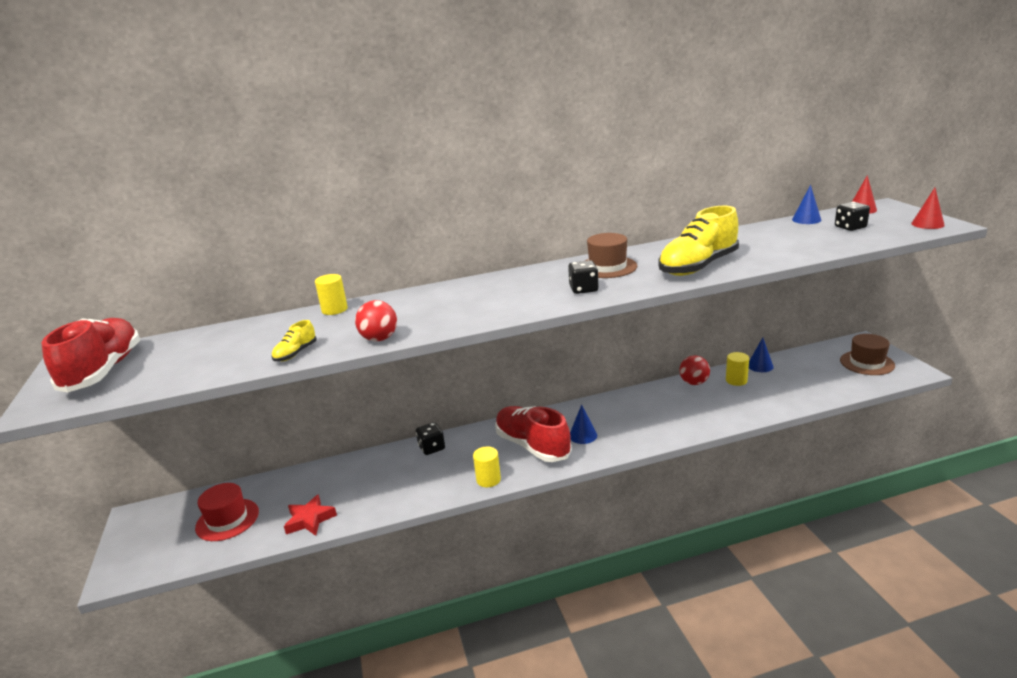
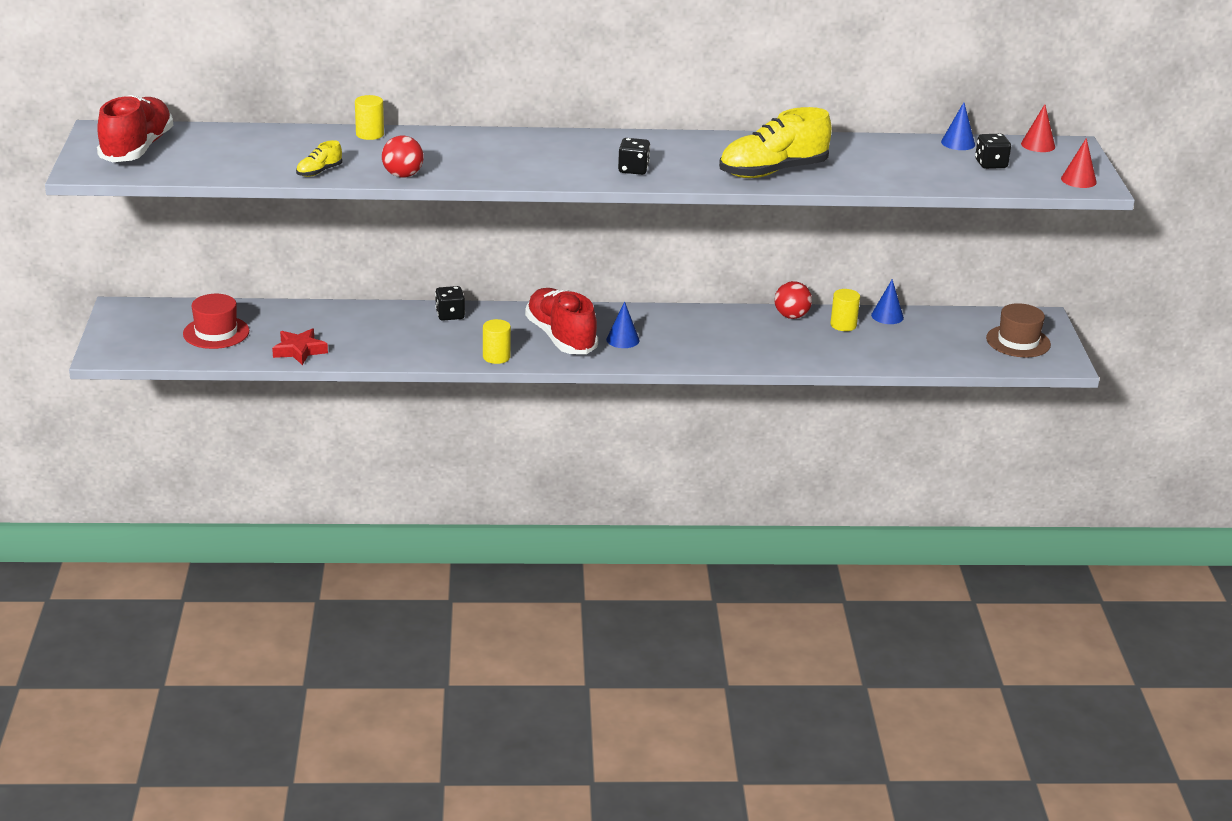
camera: 10 degrees right, 5 degrees up
brown hat [585,233,637,278] -> none

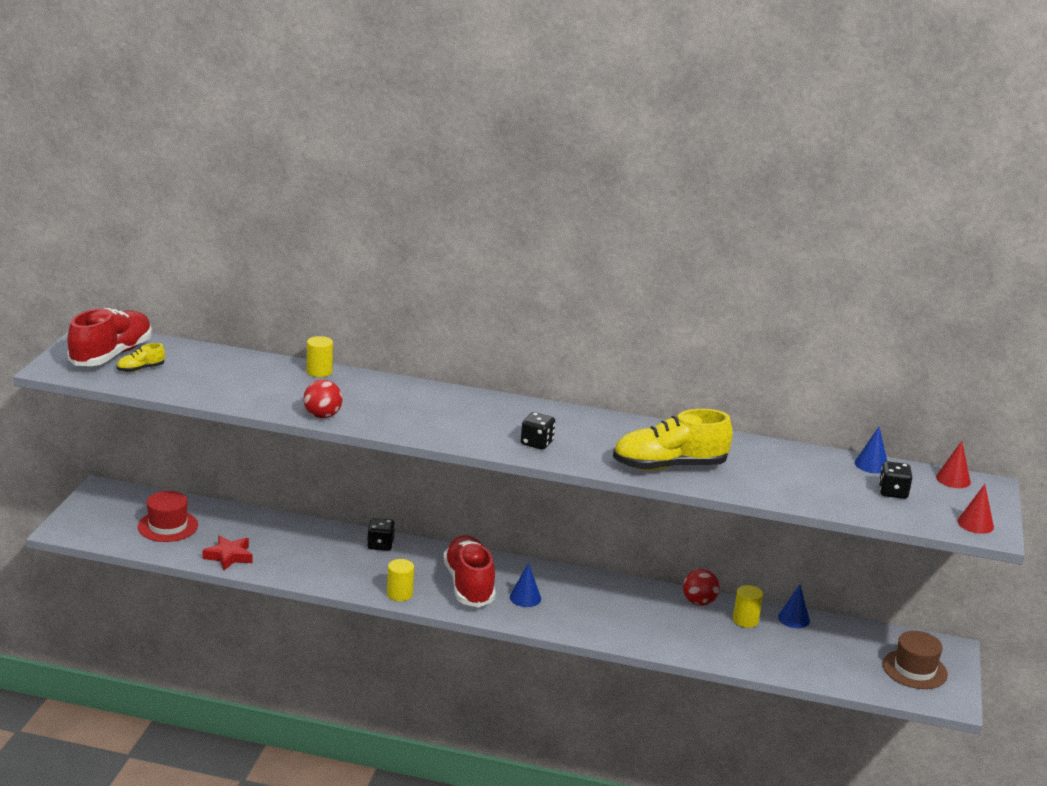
camera: 15 degrees right, 5 degrees down
yellow shoe [296,140,342,177] -> yellow shoe moved to [116,343,165,372]

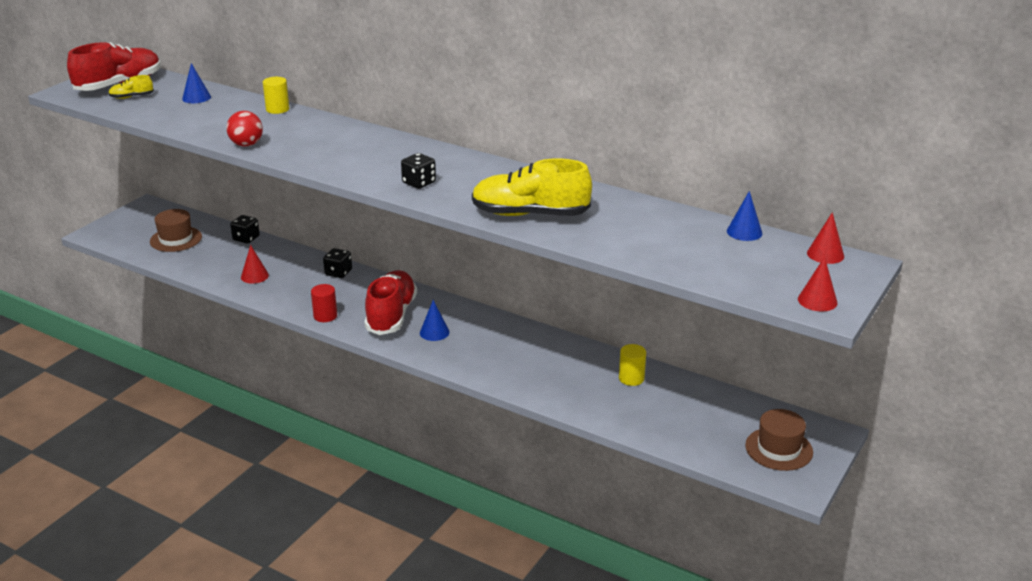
camera: 20 degrees right, 5 degrees up
red hat [138,491,198,542] -> brown hat [150,209,202,252]
red star [202,535,252,570] -> none
yellow cylinder [387,559,414,601] -> red cylinder [311,284,337,322]
red ball [683,569,720,606] -> none
blue cone [778,585,810,628] -> blue cone moved to [182,63,211,103]
black dice [879,461,912,499] -> black dice moved to [230,215,260,244]
none -> red cone [241,245,269,284]

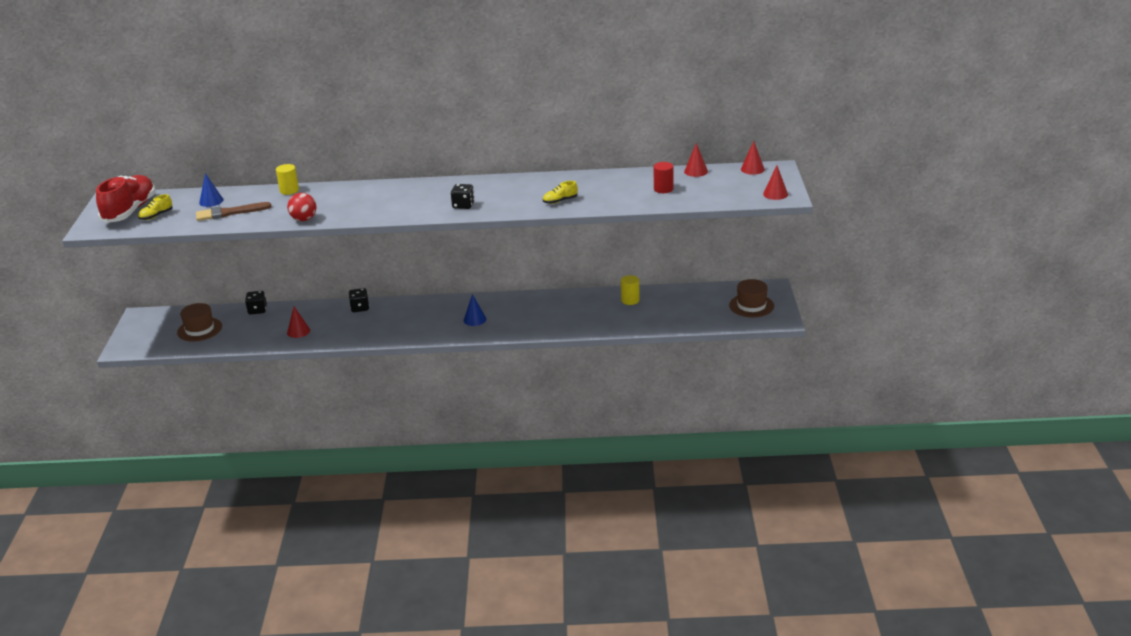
camera: 30 degrees left, 0 degrees up
red cylinder [311,284,337,322] -> red cylinder moved to [654,162,674,193]
red shoe [364,270,417,335] -> none
yellow shoe [472,158,592,216] -> yellow shoe [543,181,578,204], size x0.44
blue cone [727,191,762,241] -> red cone [684,143,708,177]
none -> brown brush [196,202,272,221]

